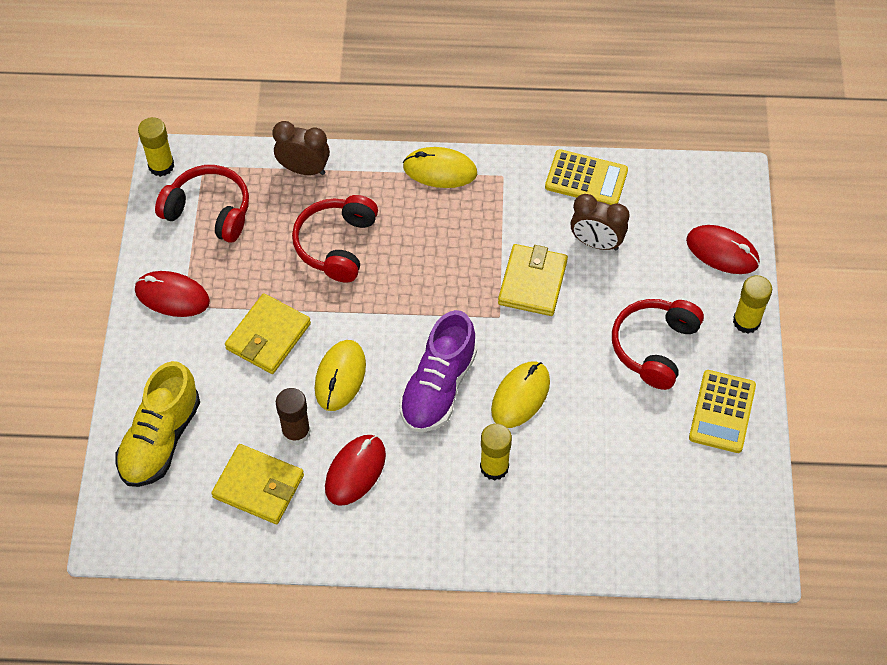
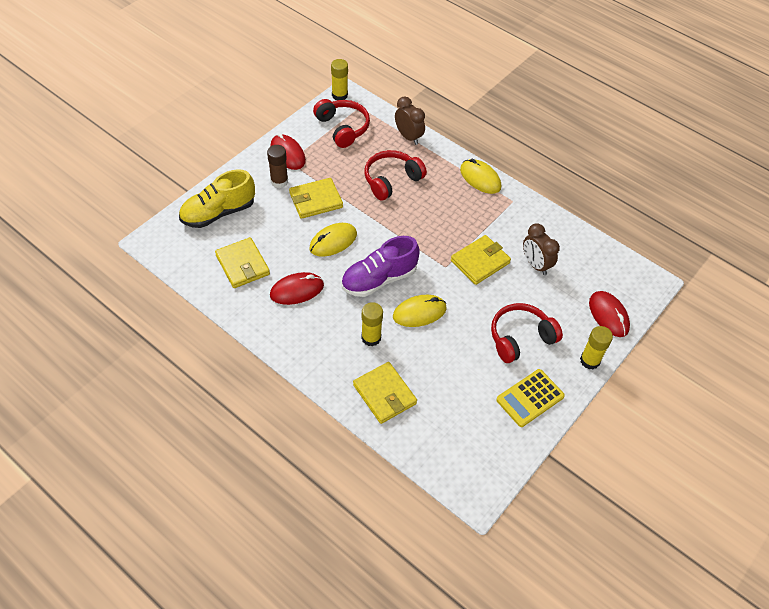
camera: 35 degrees right, 5 degrees down
brown glue stick [276,388,311,445] -> brown glue stick moved to [267,145,288,188]
yellow calculator [545,149,628,205] -> none
none -> yellow wallet [353,362,417,424]

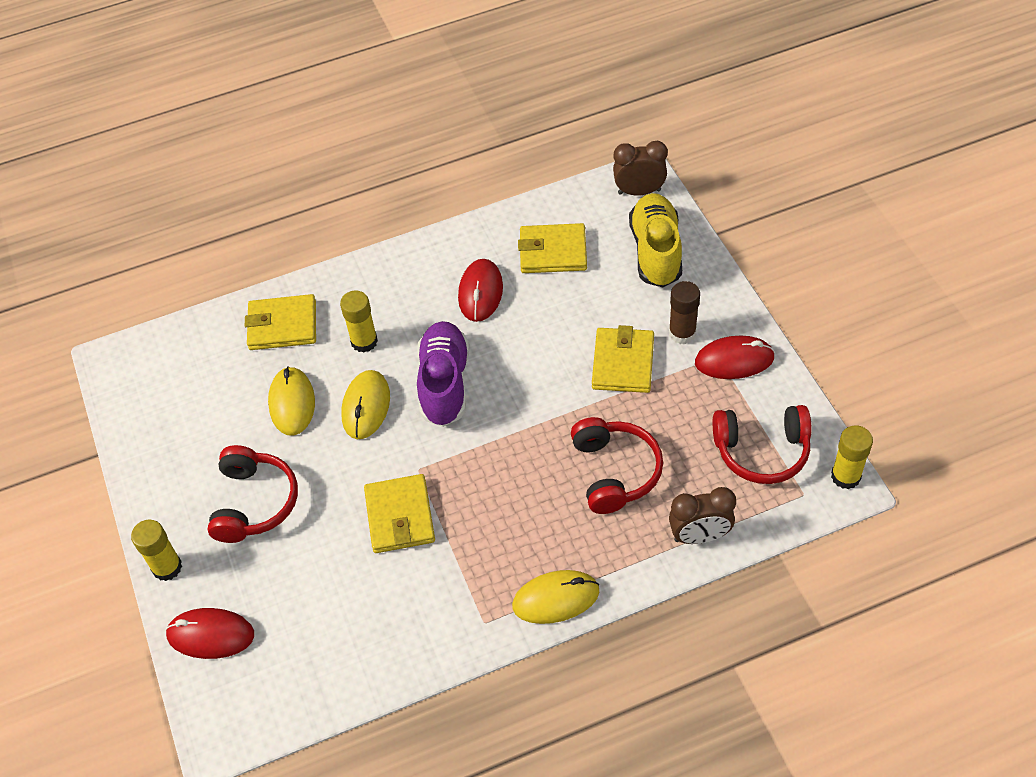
camera: 125 degrees right, 0 degrees up
yellow mouse [309,223,357,257] -> yellow mouse moved to [268,366,315,436]
yellow calculator [496,369,565,427] -> none
brown clock [523,223,560,275] -> brown clock moved to [613,141,668,196]

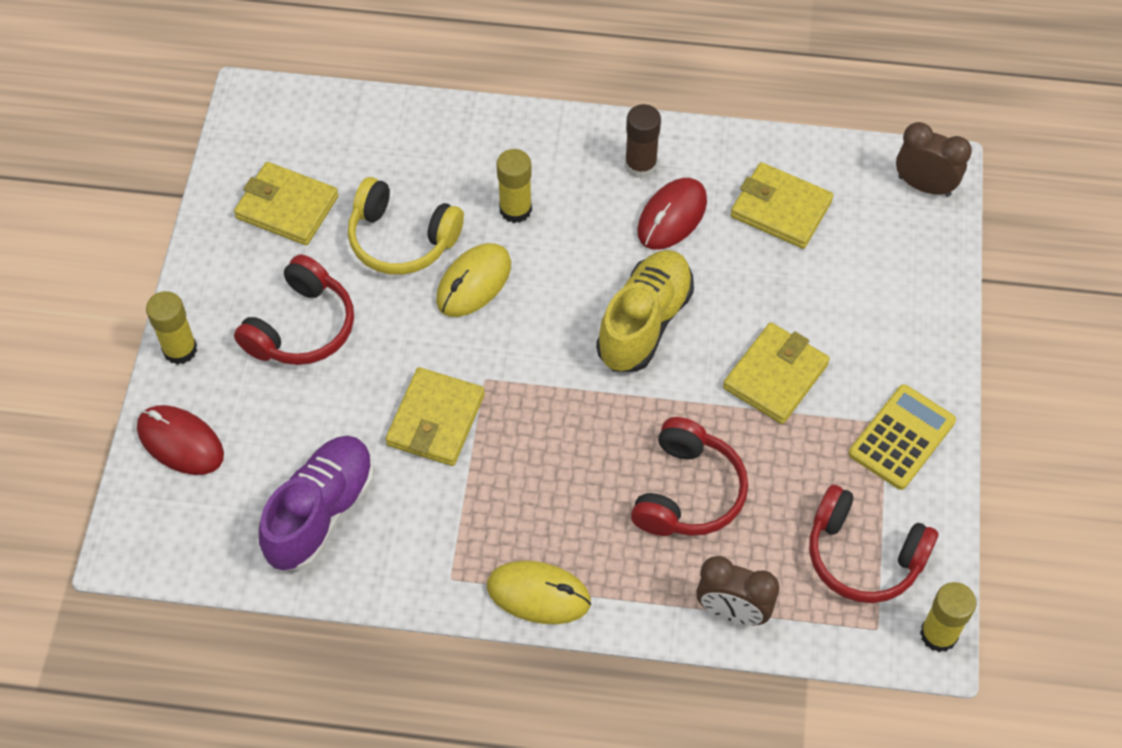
camera: 25 degrees right, 5 degrees up
yellow wallet [245,294,316,350] -> yellow wallet moved to [234,162,339,245]
yellow mouse [268,366,315,436] -> yellow headphones [348,177,464,275]
purple shoe [417,321,469,427] -> purple shoe moved to [259,436,374,570]
yellow shoe [629,193,682,287] -> yellow shoe moved to [596,250,694,372]
brown glue stick [669,281,700,344] -> brown glue stick moved to [625,104,661,179]
red mouse [695,336,775,379] -> yellow calculator [849,384,956,490]

